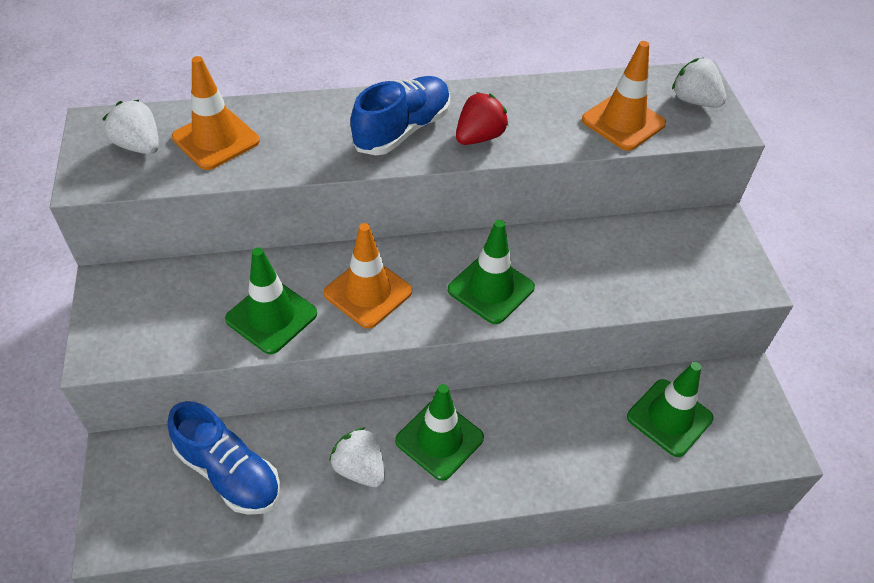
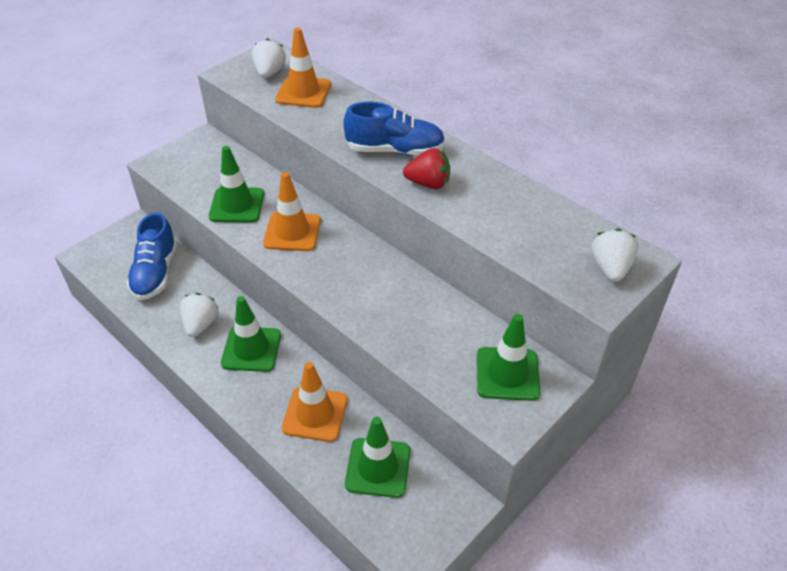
camera: 55 degrees right, 5 degrees down
green traffic cone [448,220,535,324] -> green traffic cone moved to [477,314,540,401]
orange traffic cone [582,41,666,151] -> orange traffic cone moved to [282,362,348,442]

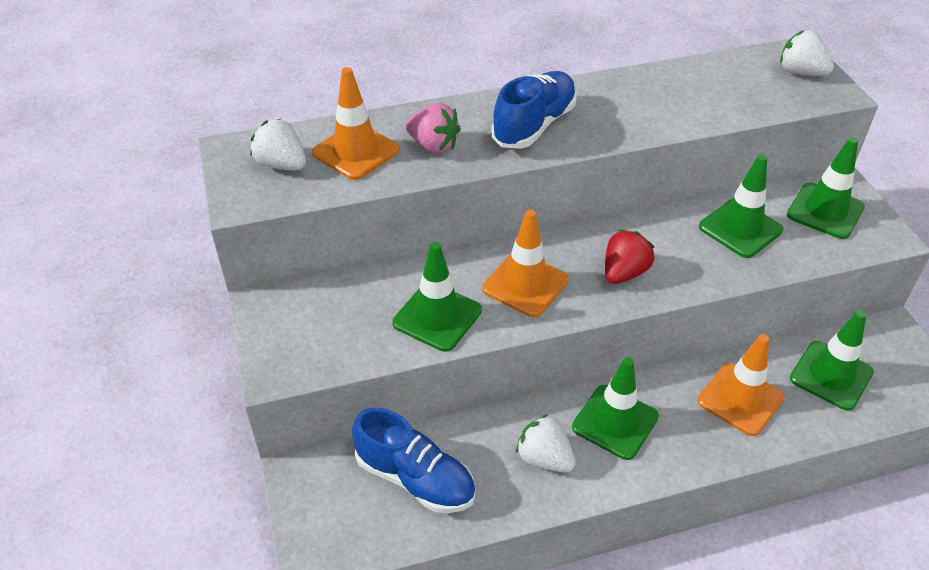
camera: 60 degrees left, 0 degrees up
red strawberry [403,148,450,189] -> red strawberry moved to [605,230,654,284]
none -> pink strawberry [405,103,461,153]
none -> green traffic cone [699,154,783,258]

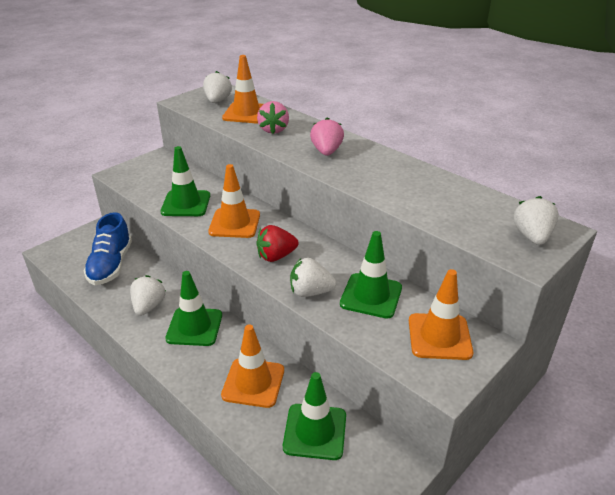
camera: 60 degrees right, 10 degrees down
blue shoe [491,71,577,149] -> pink strawberry [310,117,344,156]
red strawberry [605,230,654,284] -> red strawberry turned 150 degrees clockwise [256,225,299,262]
green traffic cone [787,137,865,239] -> orange traffic cone [409,269,473,360]
none -> white strawberry [290,258,336,297]

